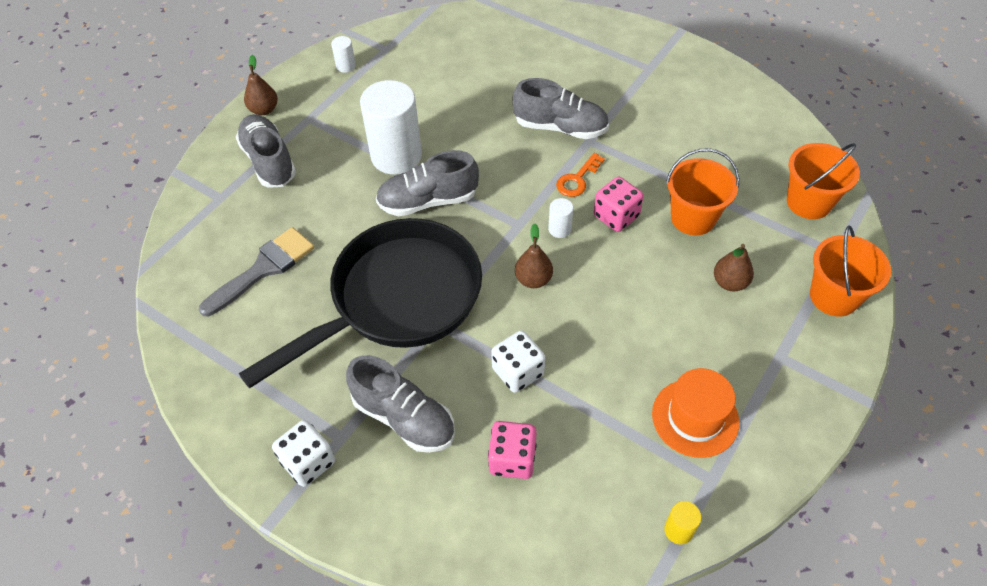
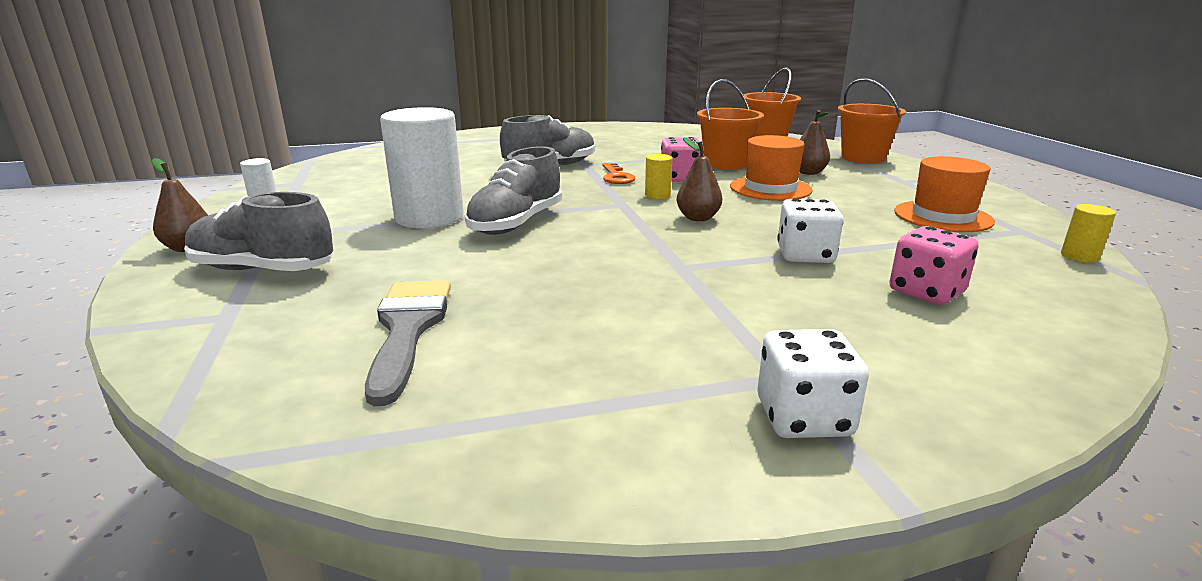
camera: 50 degrees left, 30 degrees down
black pan [239,218,482,388] -> none
grey shoe [346,355,455,453] -> none
white cylinder [548,198,573,238] -> yellow cylinder [645,154,672,199]
none -> orange hat [730,135,813,201]

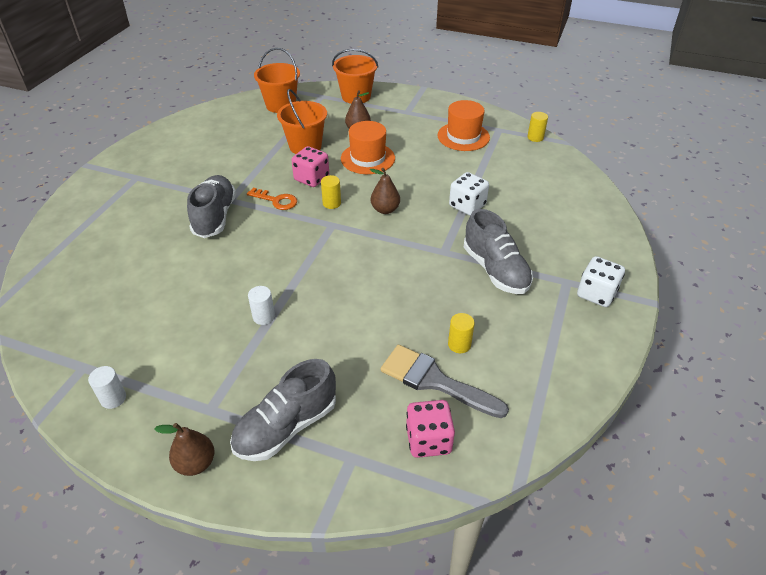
camera: 55 degrees left, 20 degrees up
white cylinder [380,107,464,228] -> white cylinder [248,286,275,325], size x0.42
grey shoe [465,146,562,235] -> grey shoe moved to [464,209,533,294]
pink dice [889,226,979,305] -> pink dice moved to [406,400,455,458]
none -> yellow cylinder [448,313,475,353]

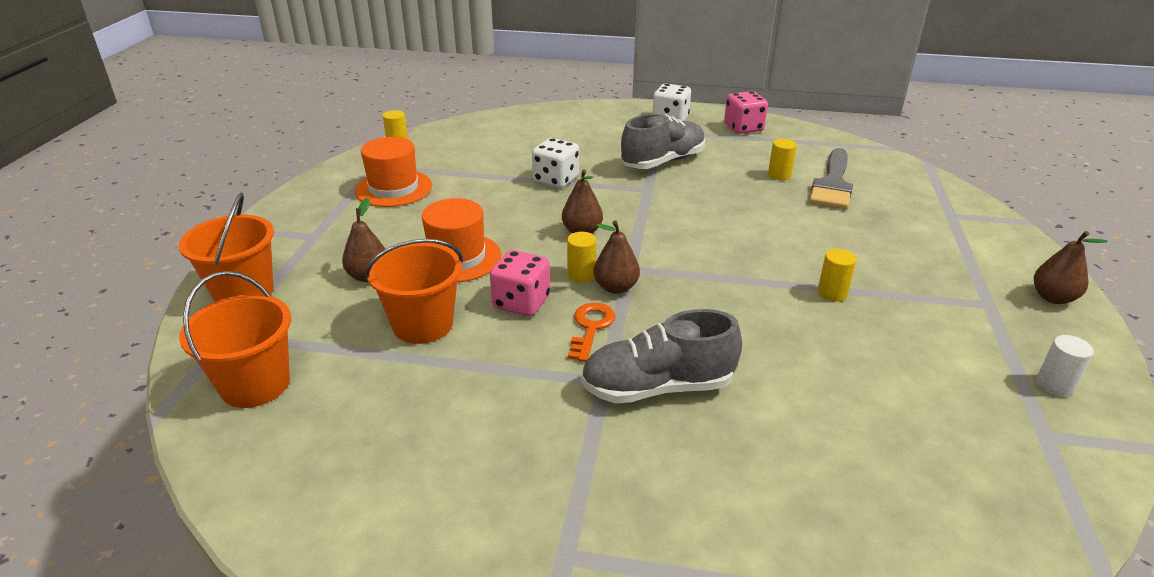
camera: 100 degrees left, 10 degrees down
grey shoe [230,359,336,461] -> none
white cylinder [248,286,275,325] -> yellow cylinder [818,249,857,302]
pink dice [406,400,455,458] -> pink dice moved to [724,91,768,134]
none -> brown pear [594,220,640,294]

